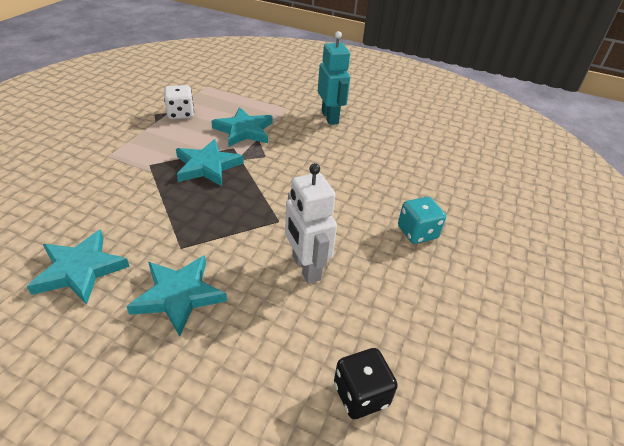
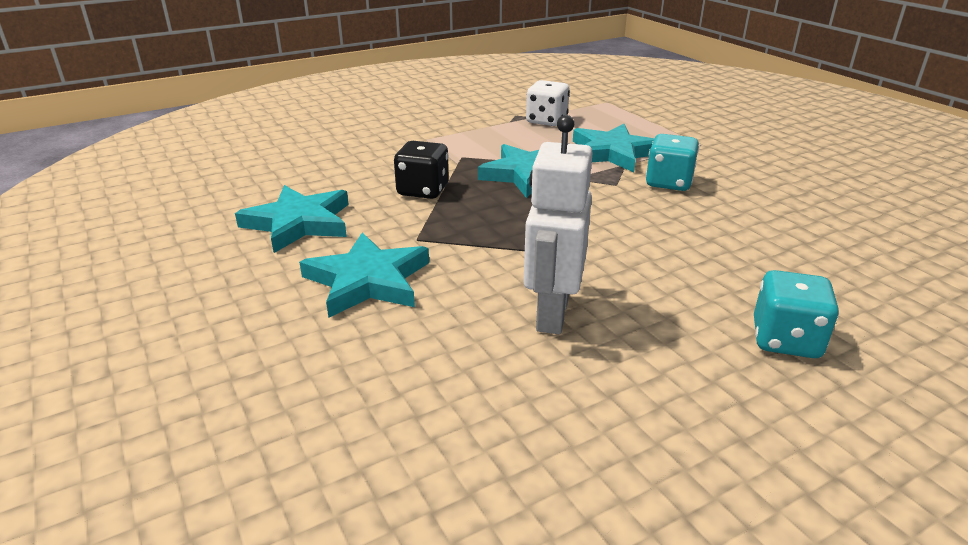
camera: 40 degrees right, 10 degrees down
turquoise robot [318,31,350,125] -> none
black dice [334,348,398,419] -> black dice moved to [394,141,449,199]
none -> turquoise dice [646,134,699,191]

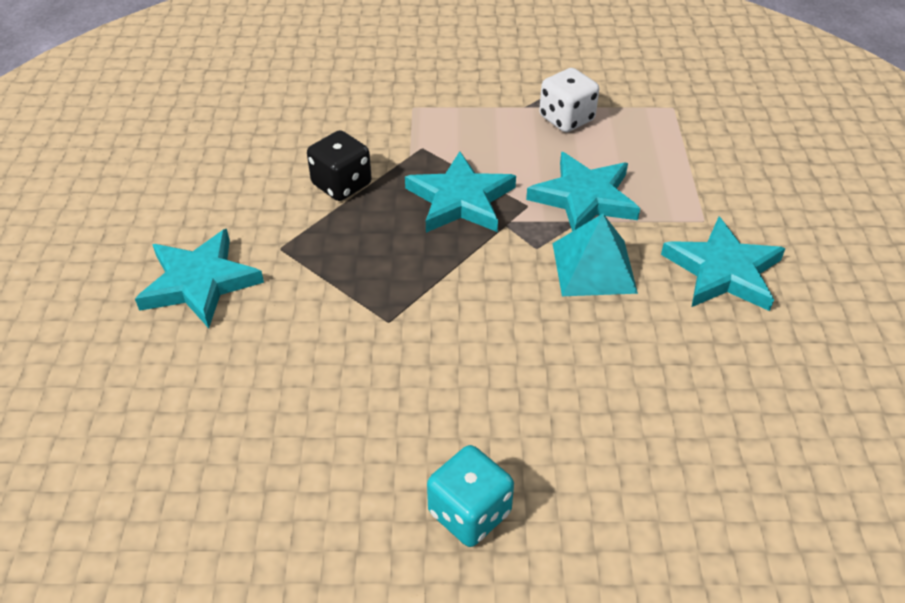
camera: 30 degrees right, 15 degrees up
turquoise star [235,185,349,253] -> turquoise star moved to [661,217,786,311]
white robot [524,115,593,334] -> none
turquoise dice [646,134,699,191] -> turquoise pyramid [553,214,638,296]

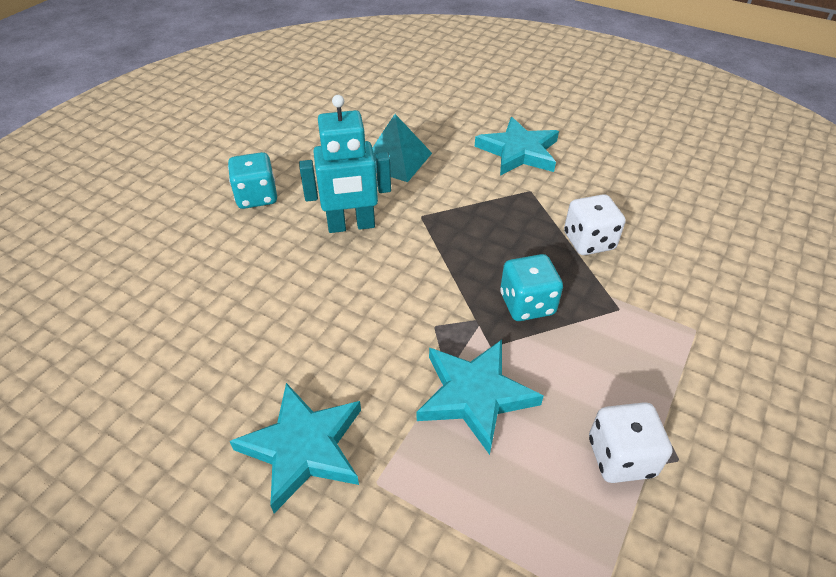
camera: 120 degrees right, 0 degrees up
black dice [307,130,372,201] -> white dice [564,194,625,255]
turquoise star [405,151,516,233] -> turquoise dice [500,254,563,321]
turquoise pyramid [553,214,638,296] -> turquoise pyramid moved to [372,114,432,182]
none -> turquoise robot [299,95,391,233]

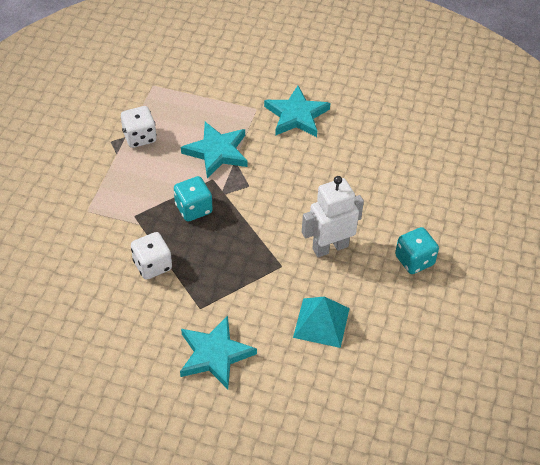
camera: 165 degrees right, 5 degrees up
turquoise robot [299,95,391,233] -> white robot [302,176,364,257]

